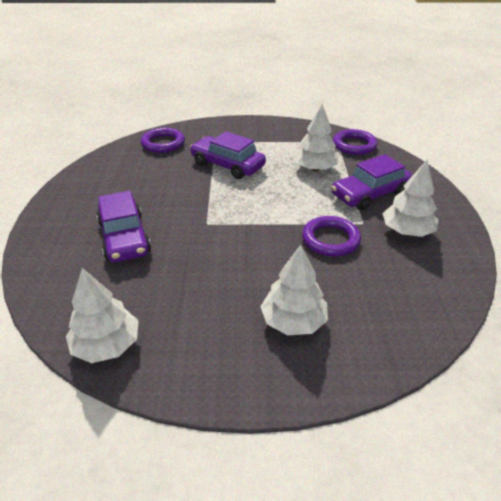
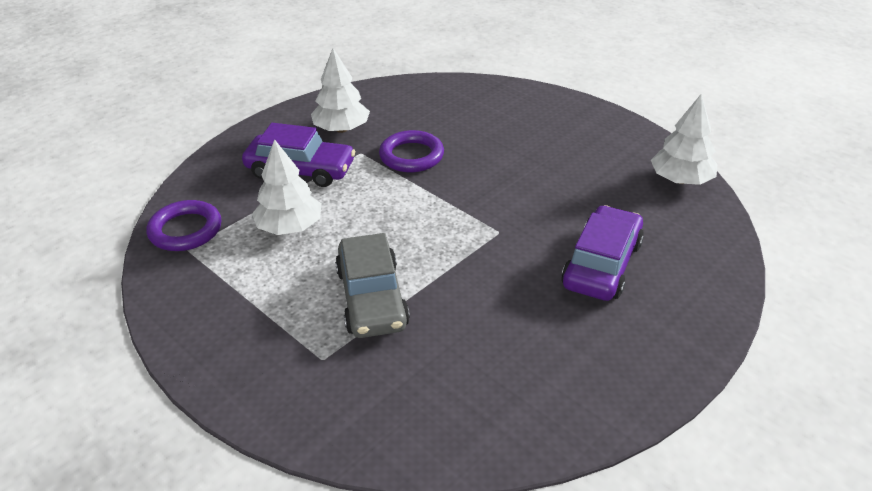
camera: 135 degrees left, 0 degrees up
purple ring [141,128,185,153] -> none
purple car [190,131,266,179] -> grey car [335,233,410,338]
white tree [260,245,328,335] -> none

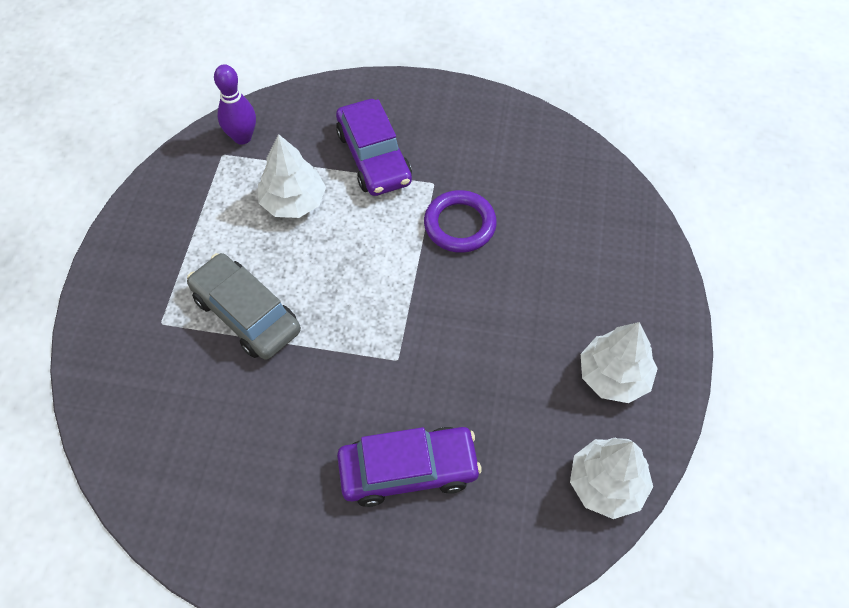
camera: 55 degrees right, 20 degrees up
purple ring [146,200,221,251] -> purple bowling pin [214,64,256,145]
white tree [311,48,370,133] -> white tree moved to [581,322,658,403]
grey car [335,233,410,338] -> grey car turned 90 degrees clockwise [187,253,301,360]

